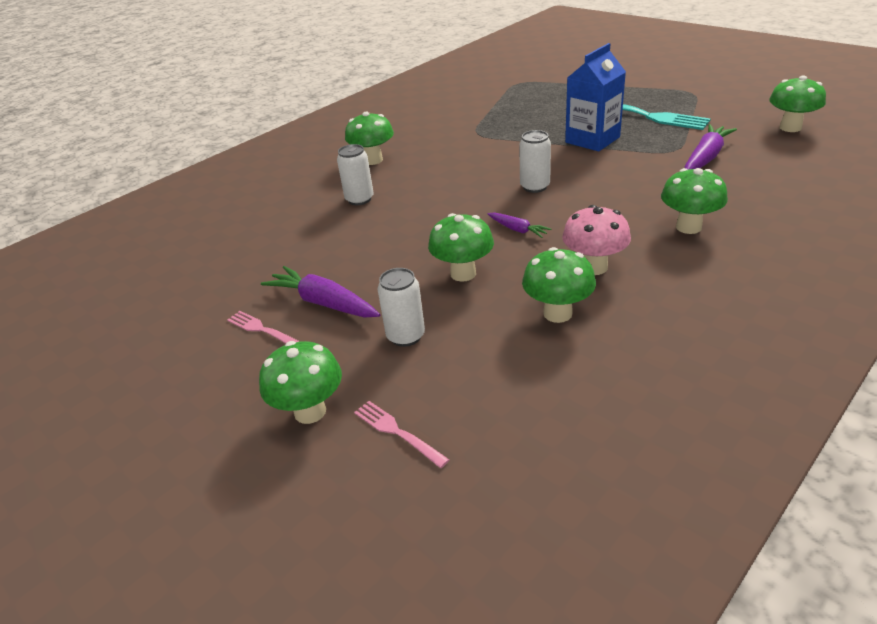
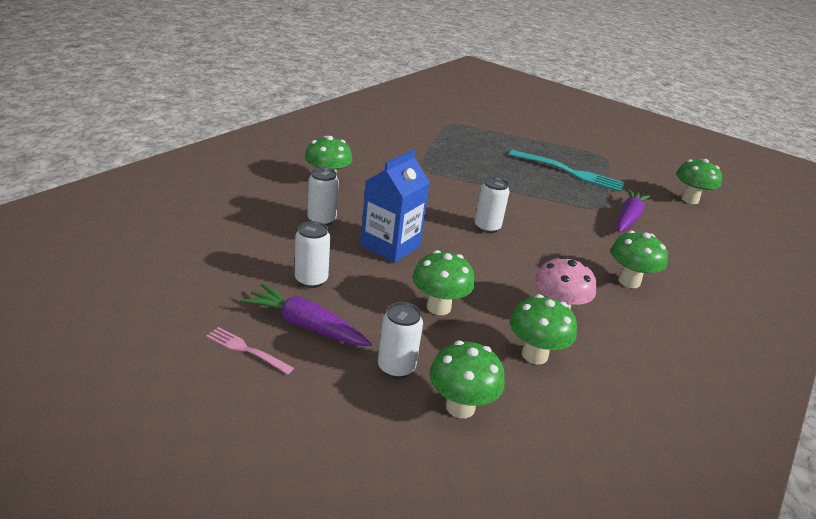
camera: 15 degrees left, 5 degrees down
green mushroom [259,341,342,424] -> green mushroom moved to [429,341,505,418]
pink fork [354,401,449,468] -> none
purple carrot [488,212,551,238] -> none
blue carton [565,43,626,151] -> blue carton moved to [360,149,430,263]
none -> white can [295,221,330,288]

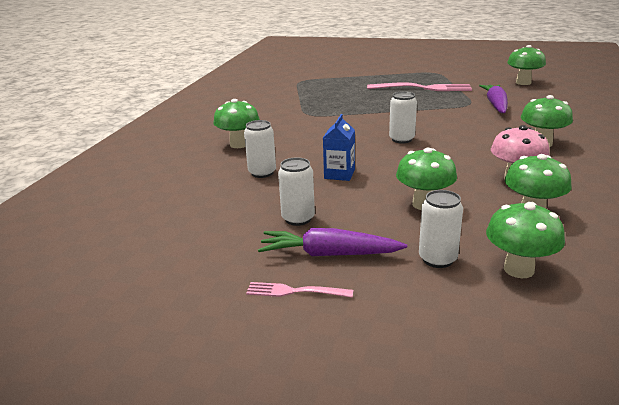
camera: 15 degrees left, 5 degrees down
blue carton [360,149,430,263] -> blue carton [323,114,355,181], size x0.62
turquoise fork [509,150,625,192] -> pink fork [367,82,472,91]

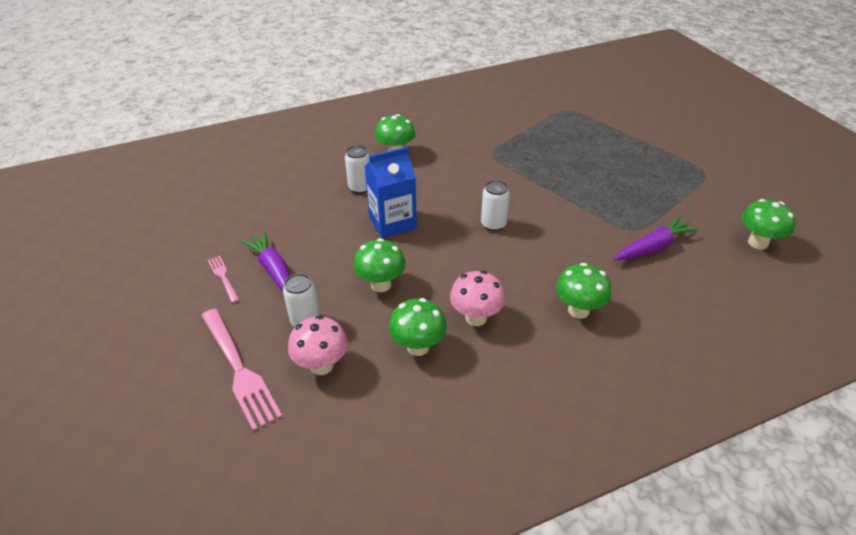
camera: 50 degrees right, 15 degrees up
white can [278,157,315,226] -> none
blue carton [323,114,355,181] -> blue carton [364,147,417,238], size x1.61
pink fork [367,82,472,91] -> pink fork moved to [201,308,282,431]
green mushroom [486,202,565,278] -> pink mushroom [288,316,348,375]

